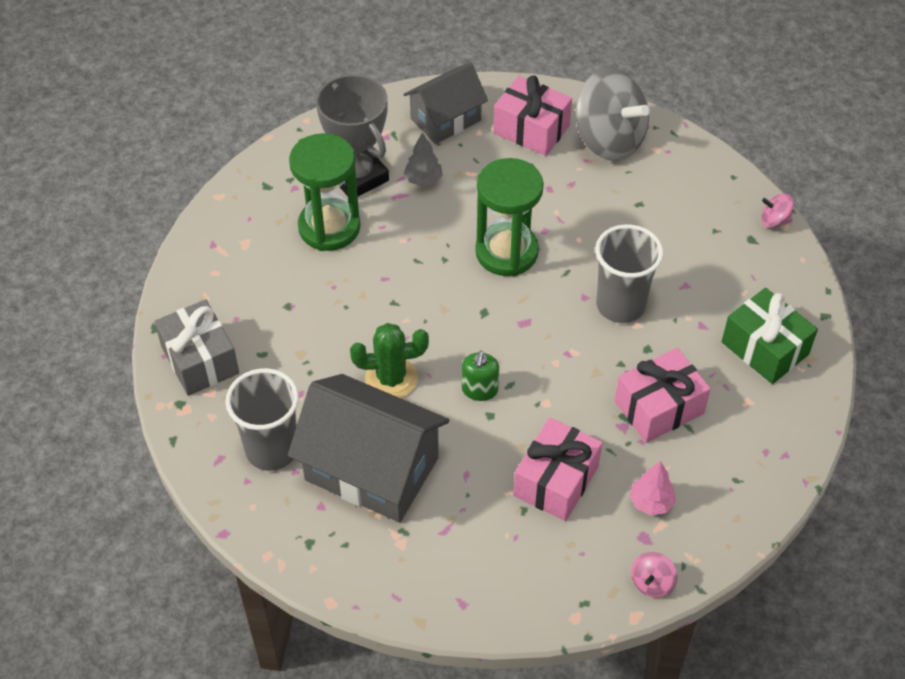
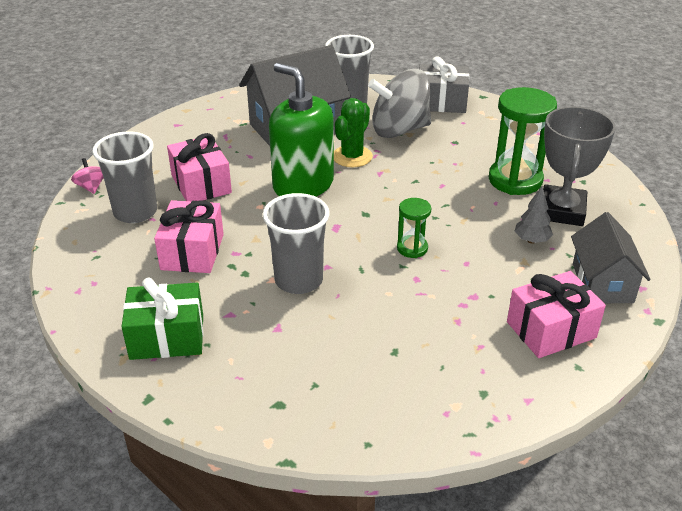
camera: 125 degrees right, 15 degrees down
grey trophy [316,74,389,196] -> grey trophy turned 75 degrees counterclockwise [543,107,616,226]
green soap dispenser [462,351,499,401] -> green soap dispenser [269,63,334,197], size x2.27
green hourglass [475,158,544,276] -> green hourglass [397,198,431,258], size x0.52
grey spinning top [576,68,650,161] -> grey spinning top moved to [368,69,431,138]
pink tree [630,461,676,516] -> grey cup [92,131,157,223]
pink spinning top [761,193,794,228] -> none

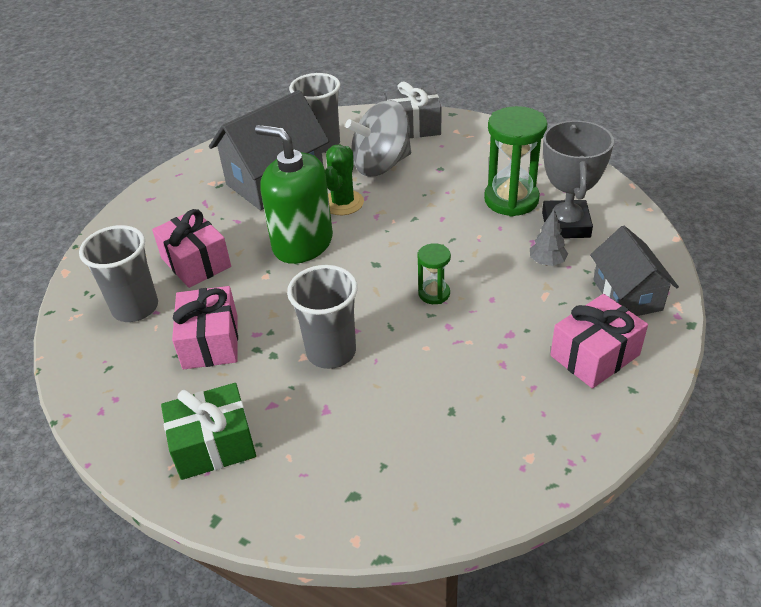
camera: 10 degrees left, 5 degrees up
pink spinning top [71,158,104,194] -> none

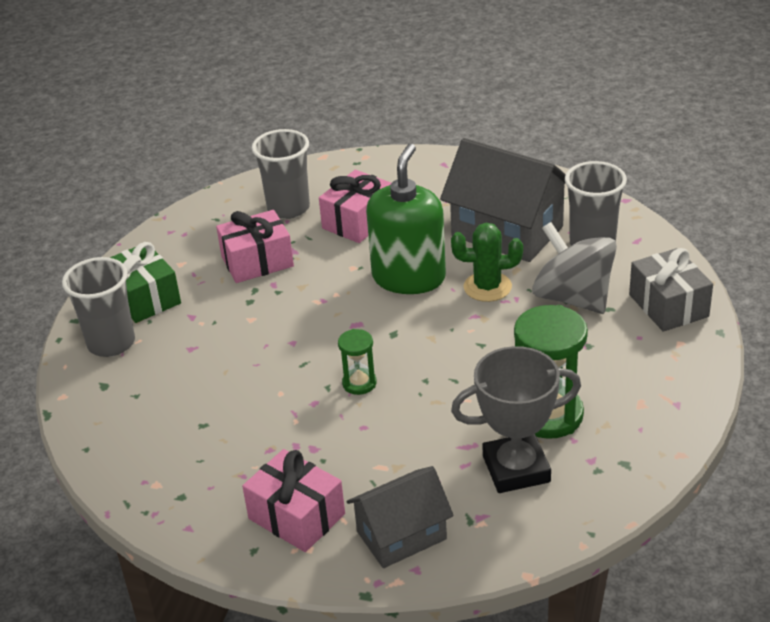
camera: 75 degrees right, 5 degrees down
grey cup [287,265,358,369] -> grey cup moved to [62,257,135,357]
grey tree [530,210,568,266] -> none

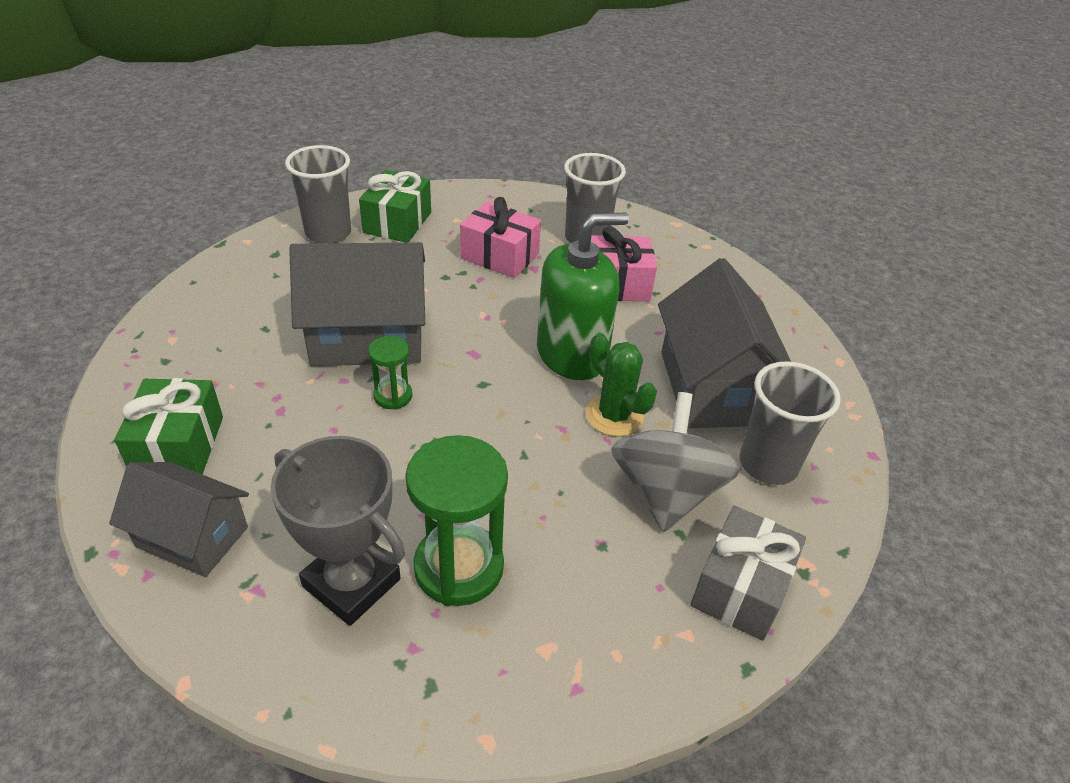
camera: 45 degrees right, 5 degrees up
pink gift [242,449,345,552] -> green gift [114,378,223,475]
none -> grey house [289,242,425,366]

